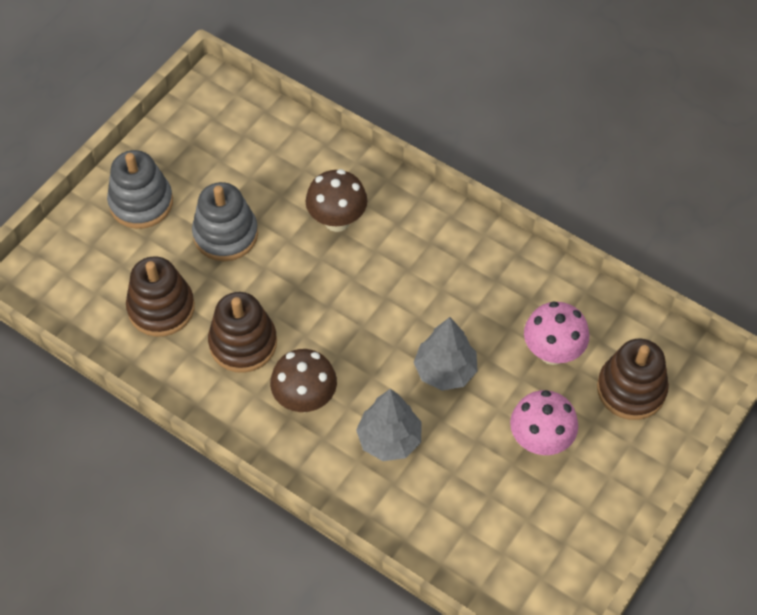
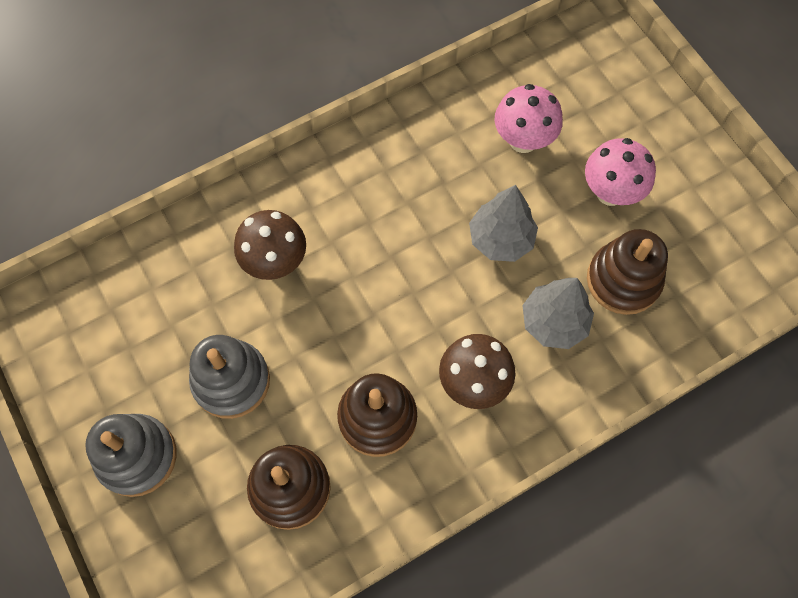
camera: 65 degrees left, 10 degrees up
brown stacking toy [597,338,669,420] -> brown stacking toy moved to [587,229,668,315]

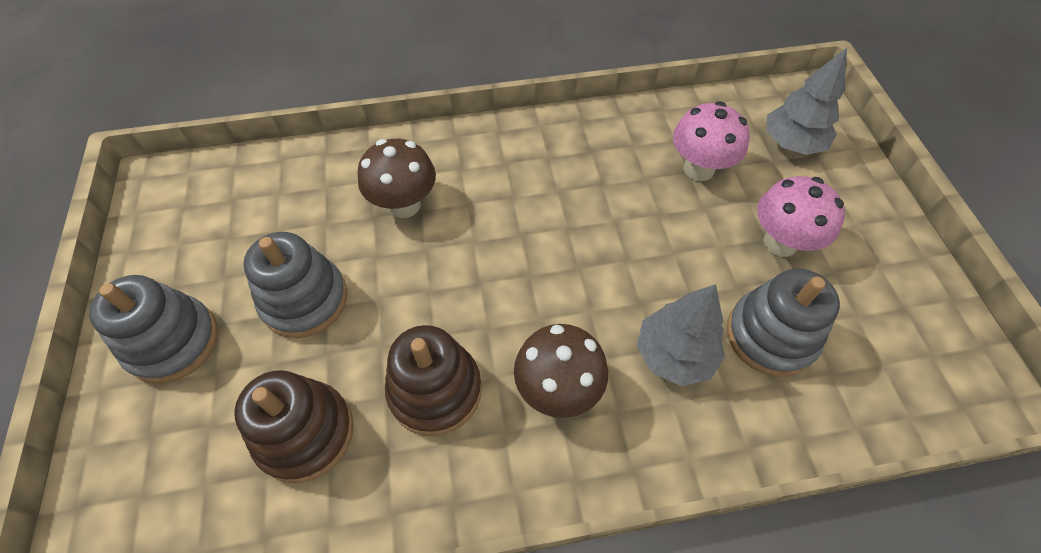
camera: 20 degrees right, 10 degrees down
grey tree [469,185,538,262] -> grey tree moved to [766,48,847,155]
brown stacking toy [587,229,668,315] -> grey stacking toy [727,269,840,377]

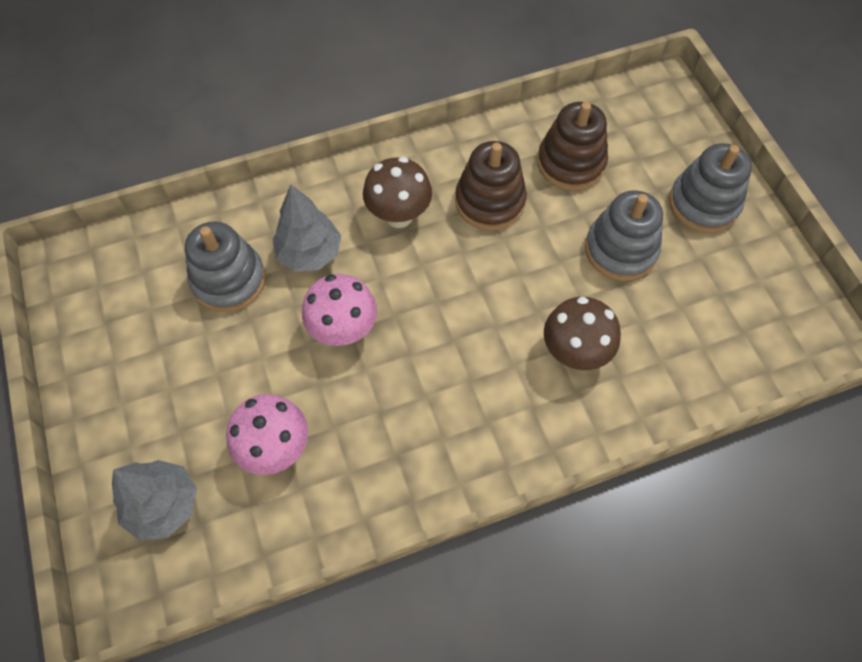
camera: 170 degrees right, 5 degrees up
pink mushroom [757,176,845,257] -> pink mushroom moved to [302,274,377,346]

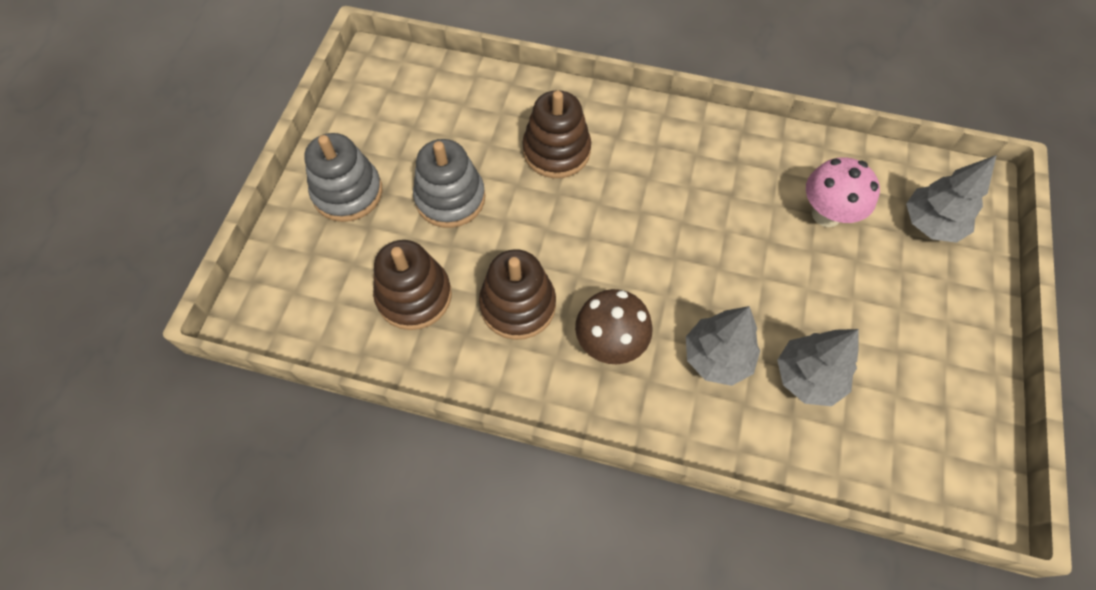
camera: 145 degrees left, 0 degrees up
grey stacking toy [185,221,266,312] -> grey tree [777,329,859,406]
pink mushroom [302,274,377,346] -> none
brown mushroom [544,297,621,370] -> brown stacking toy [522,90,591,178]

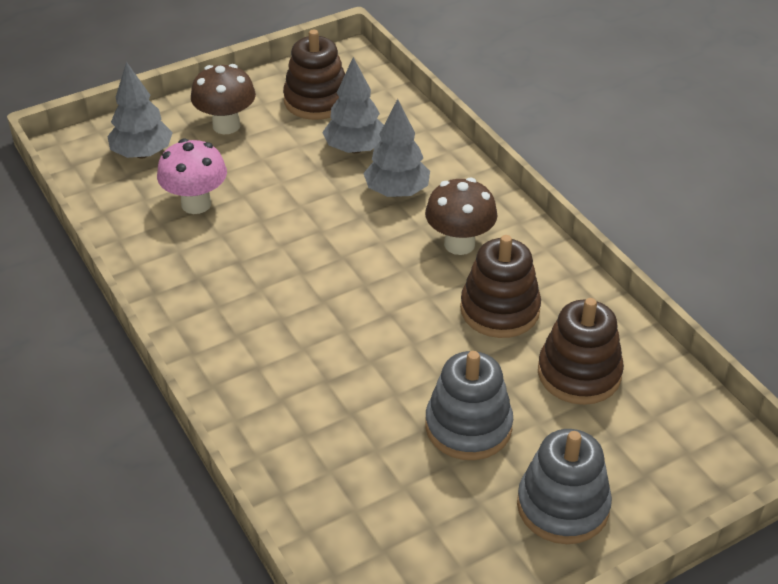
camera: 135 degrees left, 20 degrees down
brown stacking toy [522,90,591,178] -> brown stacking toy moved to [283,30,345,120]
none -> brown mushroom [191,64,256,134]

